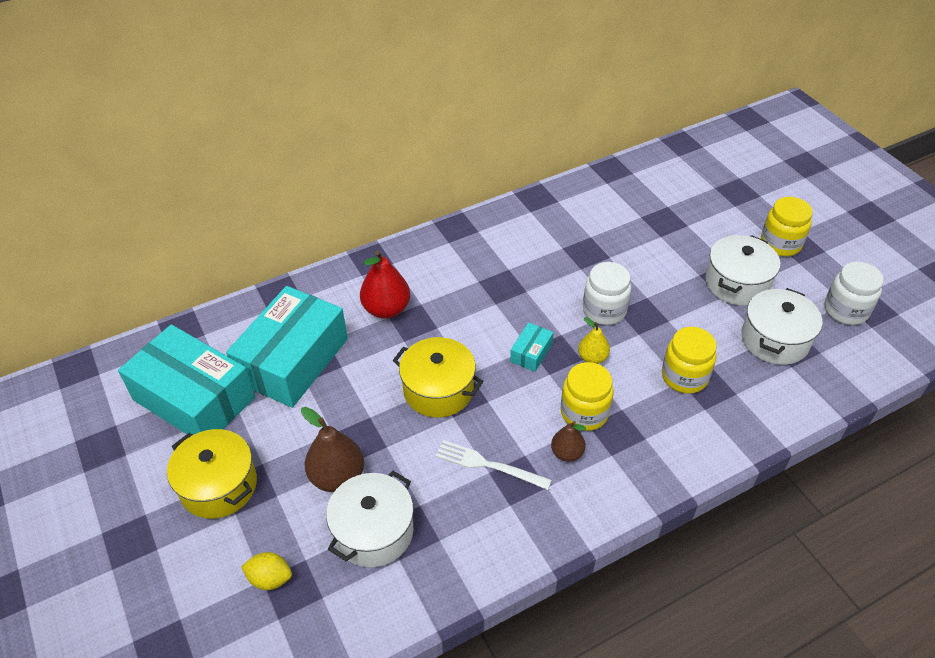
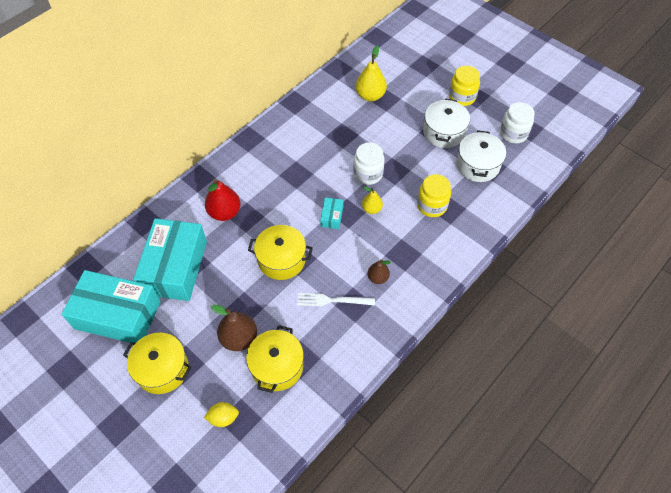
camera: 20 degrees left, 10 degrees up
white pot [326,471,414,567] -> yellow pot [246,325,304,393]
yellow jar [560,362,614,431] -> none
none -> yellow pear [356,45,387,101]

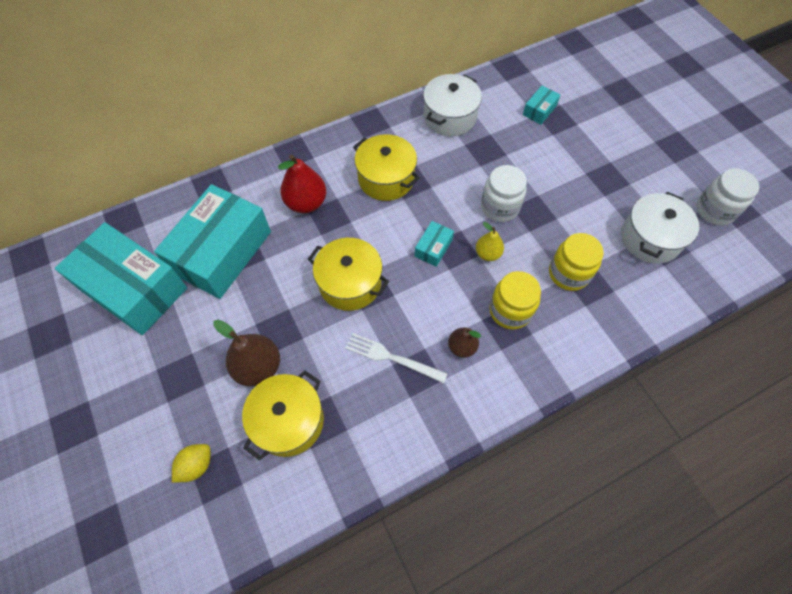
camera: 20 degrees right, 5 degrees up
yellow pot [123,333,192,394] -> yellow pot moved to [353,134,420,201]
yellow lemon [204,402,239,427] -> yellow lemon turned 60 degrees counterclockwise [172,444,211,483]
yellow pear [356,45,387,101] -> turquoise box [523,86,560,124]
white pot [423,98,470,148] -> white pot moved to [423,74,482,136]
yellow jar [449,66,480,106] -> yellow jar moved to [489,271,541,329]

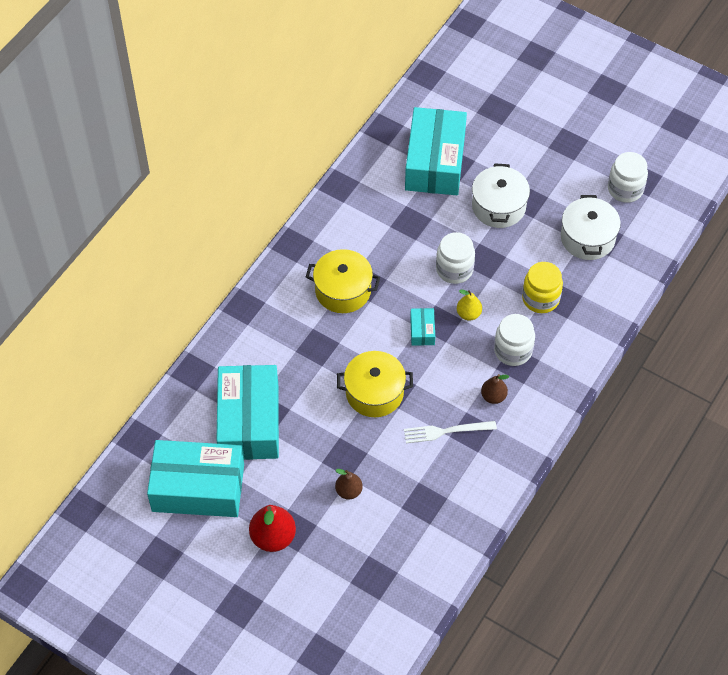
camera: 30 degrees left, 5 degrees down
yellow lemon [172,444,211,483] -> none
brown pear [213,320,280,386] -> brown pear [335,469,363,500], size x0.60
yellow pot [242,370,324,461] -> none
red pear [278,154,326,213] -> red pear moved to [249,505,296,552]
white pot [423,74,482,136] -> white pot moved to [472,163,530,228]
yellow jar [489,271,541,329] -> white jar [494,314,535,366]
turquoise box [523,86,560,124] -> turquoise box [405,107,467,195], size x2.43

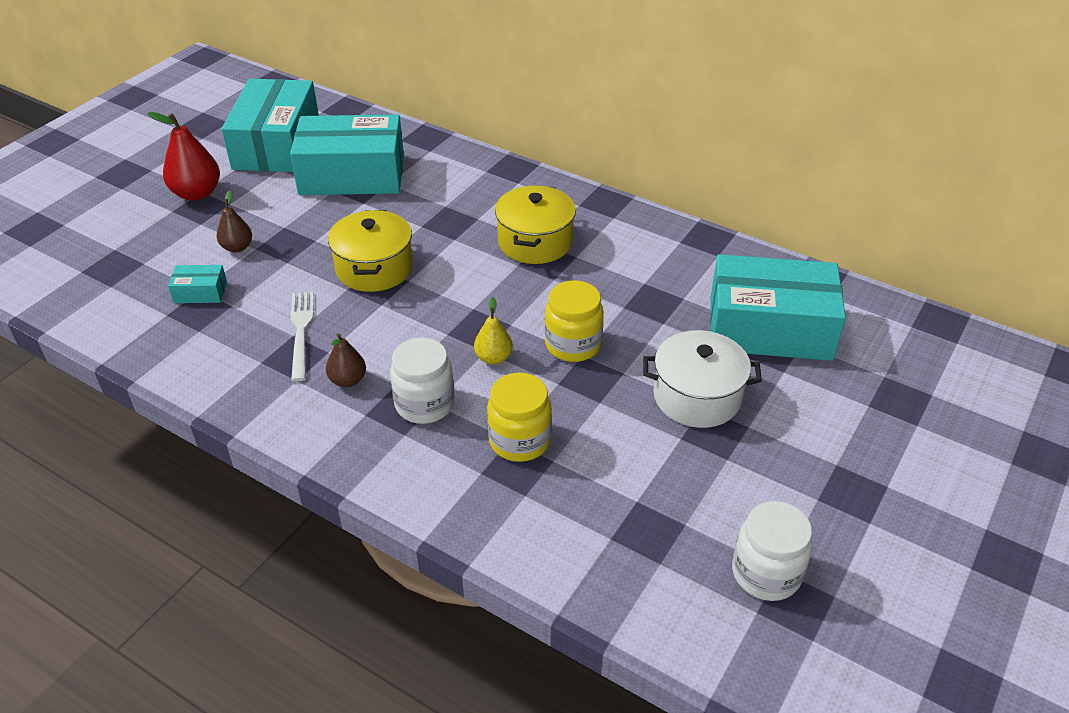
camera: 90 degrees right, 15 degrees down
turquoise box [410,308,435,346] -> turquoise box moved to [168,265,227,303]
white jar [436,232,475,284] -> yellow jar [545,280,604,362]
white pot [561,195,621,260] -> none

